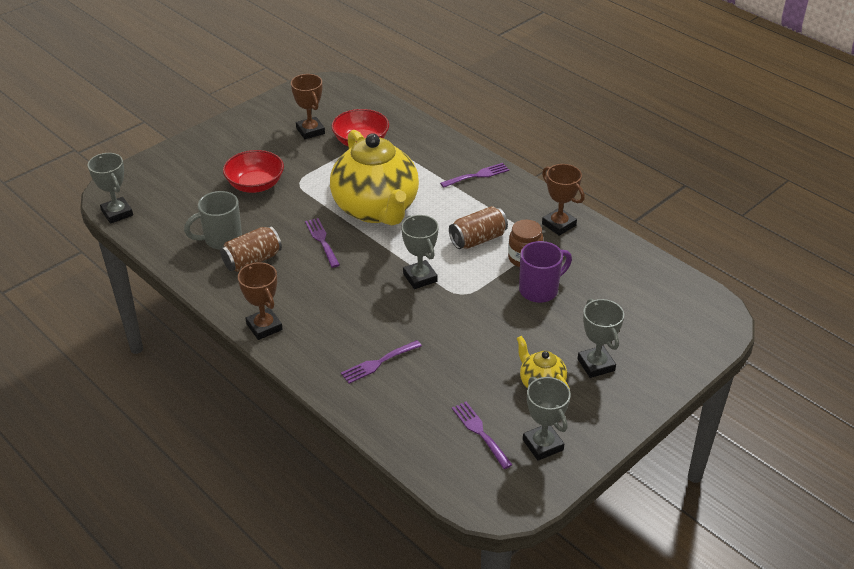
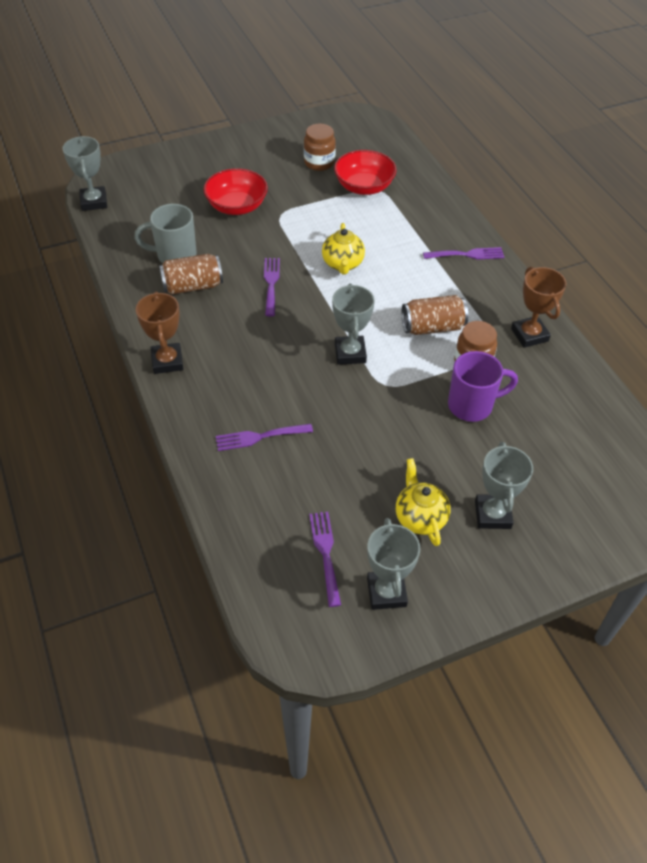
camera: 20 degrees right, 10 degrees up
brown trophy [291,74,325,139] -> brown jar [304,124,336,171]
yellow teapot [330,130,419,225] -> yellow teapot [322,223,365,275], size x0.45

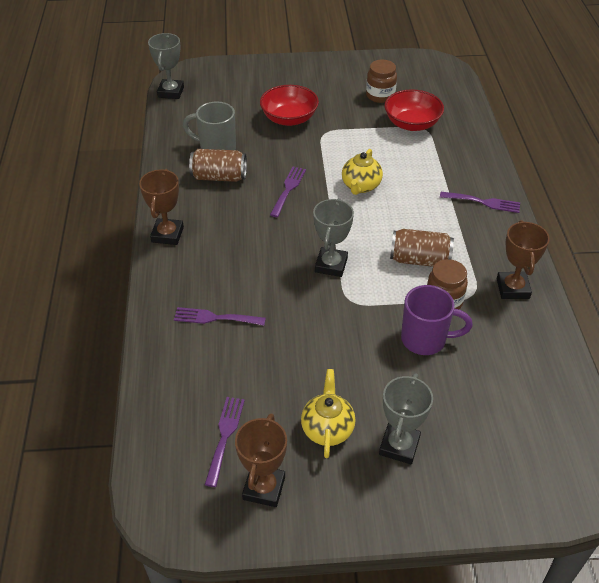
camera: 20 degrees right, 5 degrees down
grey trophy [367,518,420,610] -> brown trophy [235,413,287,507]

